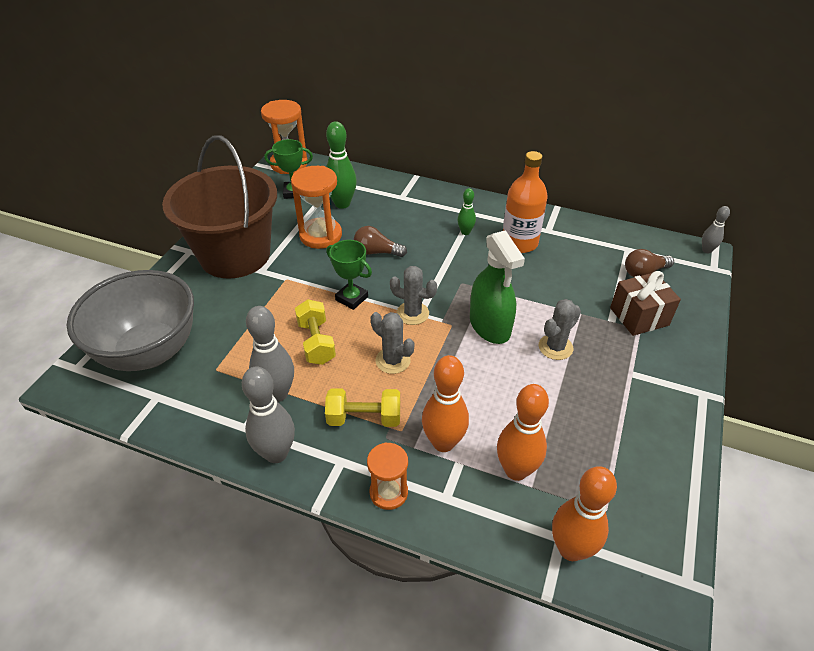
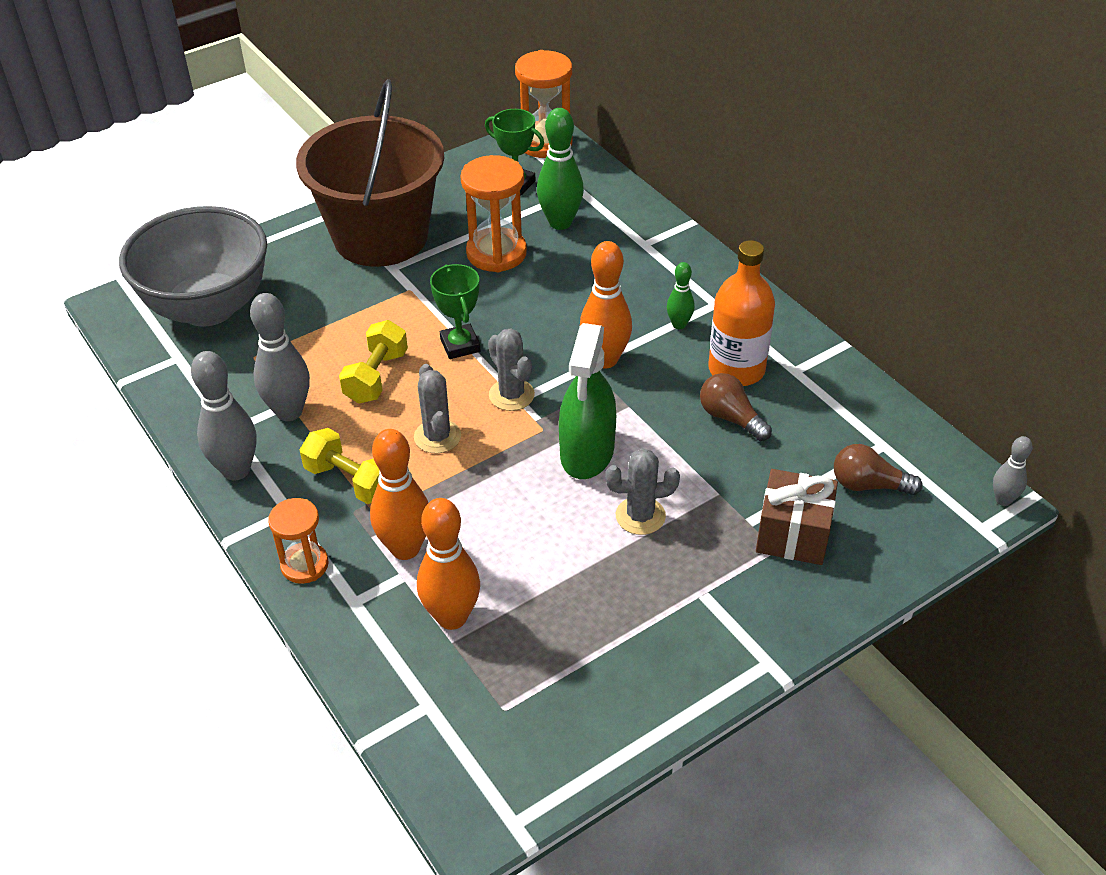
camera: 35 degrees right, 0 degrees up
brown light bulb [354,226,407,257] -> brown light bulb moved to [700,373,772,441]
orange bowling pin [552,466,617,561] -> orange bowling pin moved to [580,241,632,369]

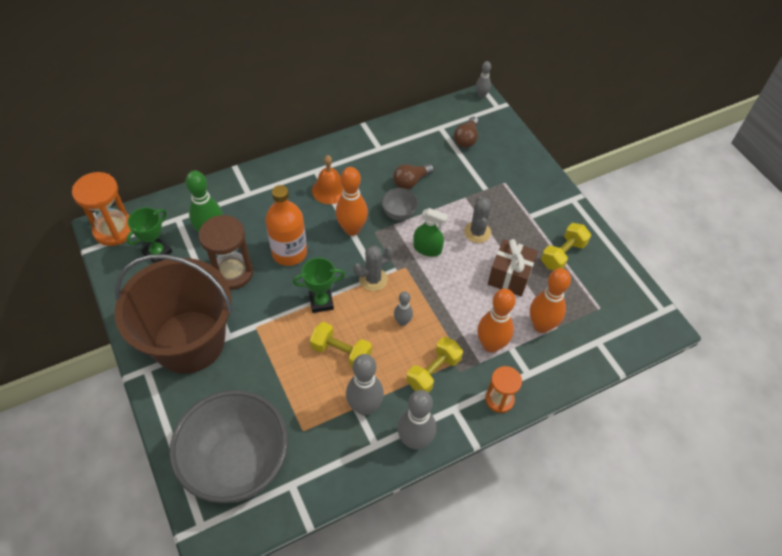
camera: 85 degrees left, 10 degrees up
grey cactus [414,364,461,454] -> grey bowling pin [394,291,413,326]
orange hourglass [461,155,527,272] -> brown hourglass [199,215,253,290]
green spray bottle [559,323,616,479] -> green spray bottle [413,208,448,257], size x0.63
green bowling pin [667,262,695,329] -> orange bell [312,155,343,204]
orange bottle [708,240,775,386] -> orange bottle moved to [265,185,307,266]
brown gift [756,469,838,565] -> brown gift moved to [488,239,538,296]
none -> grey bowl [381,188,418,221]
none -> yellow dumbbell [541,223,591,271]

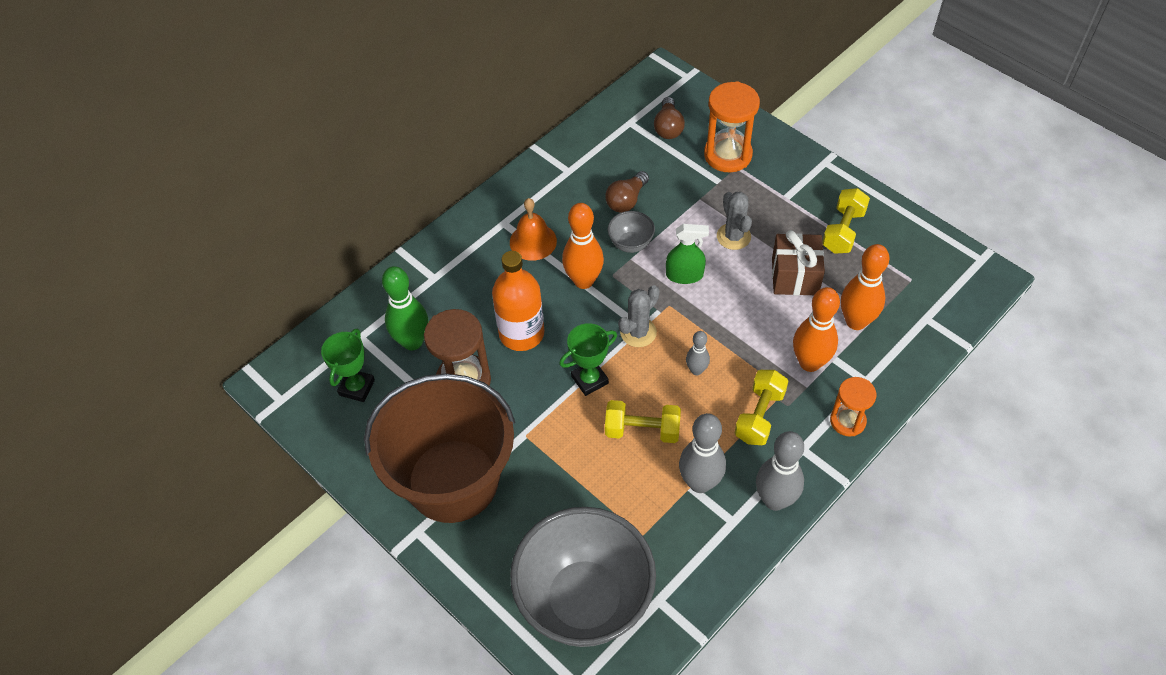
camera: 15 degrees left, 0 degrees up
orange hourglass [72,172,131,246] -> orange hourglass moved to [704,81,760,172]
grey bowling pin [476,61,491,98] -> none

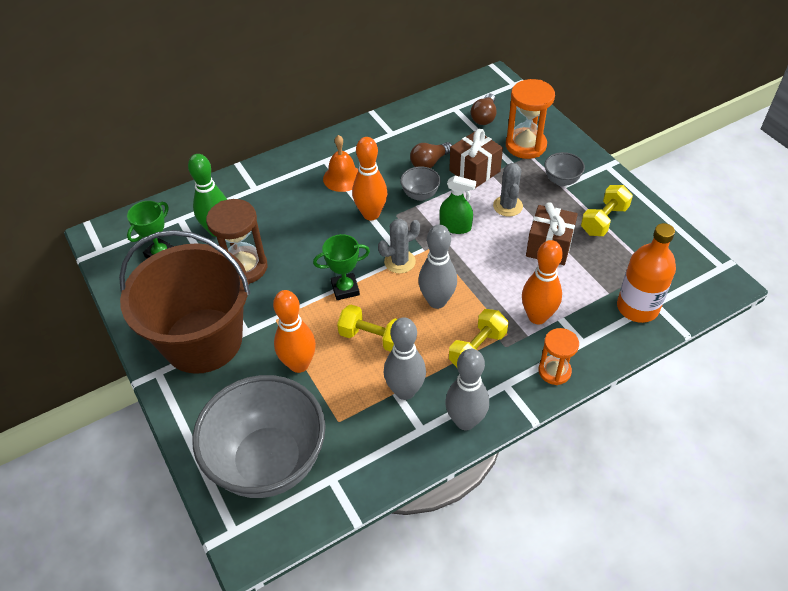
camera: 15 degrees right, 5 degrees down
orange bottle [492,251,544,351] -> orange bottle moved to [617,223,676,323]
grey bowling pin [686,331,710,375] -> grey bowling pin [418,225,457,309], size x1.82
orange bowling pin [841,244,890,330] -> orange bowling pin moved to [273,290,316,373]
none -> brown gift [449,129,503,188]
none -> grey bowl [545,152,585,186]

